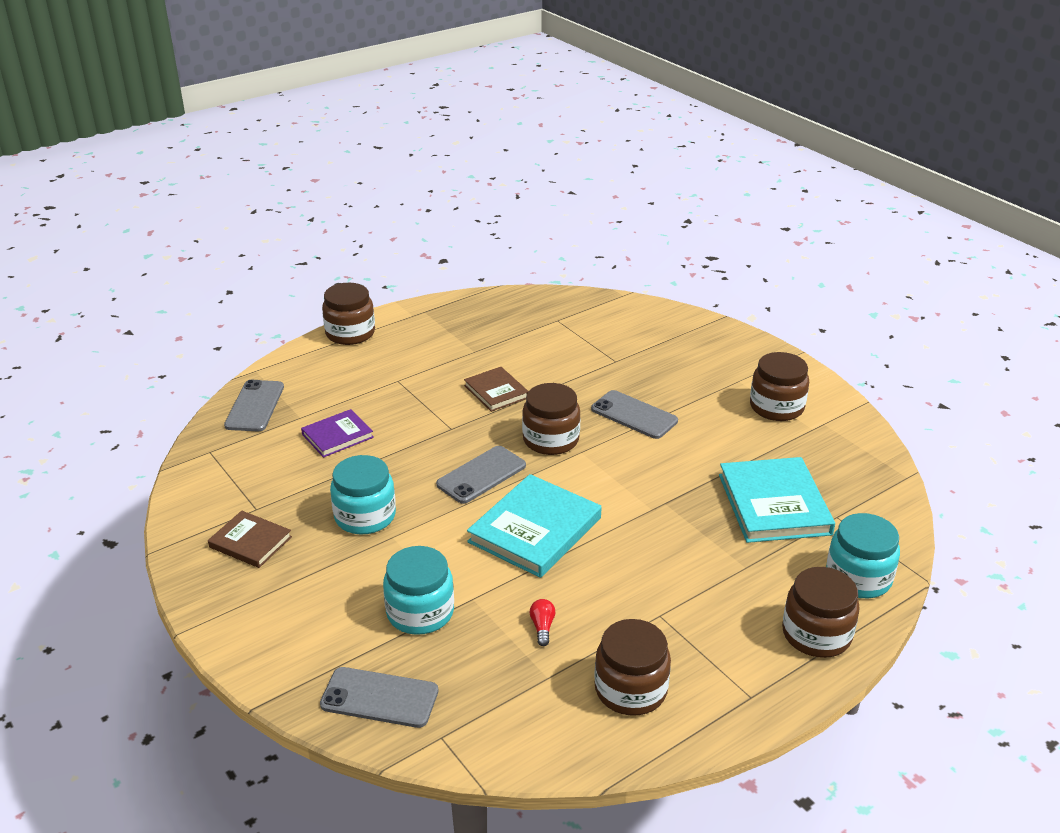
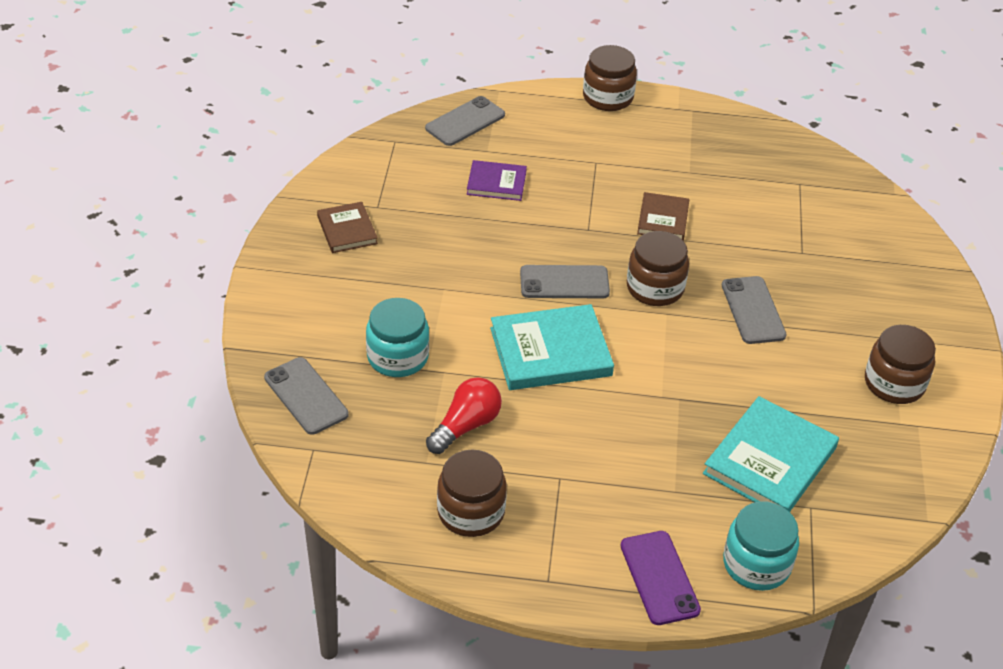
camera: 40 degrees right, 10 degrees up
turquoise jar [330,455,396,534] -> none
red light bulb [530,599,555,646] -> red light bulb [426,377,502,454], size x1.99
brown jar [782,567,860,658] -> purple phone [620,531,701,625]

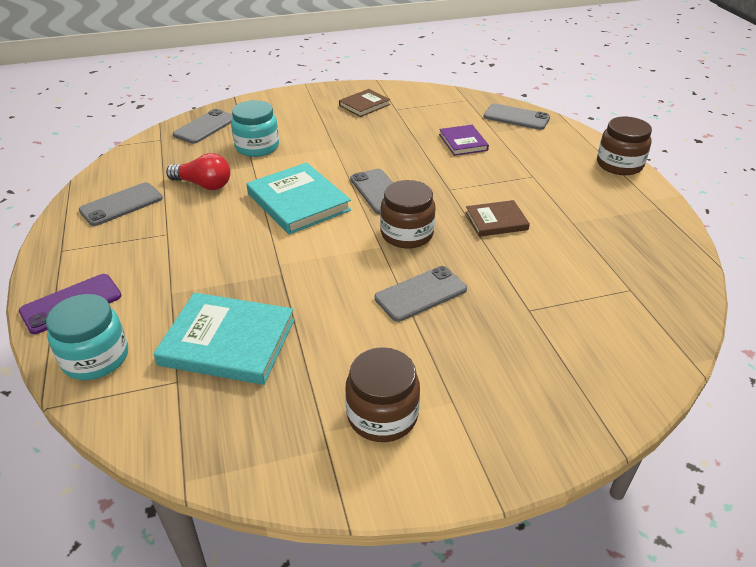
camera: 70 degrees right, 5 degrees down
brown jar [437,449,507,537] -> grey phone [79,182,163,226]

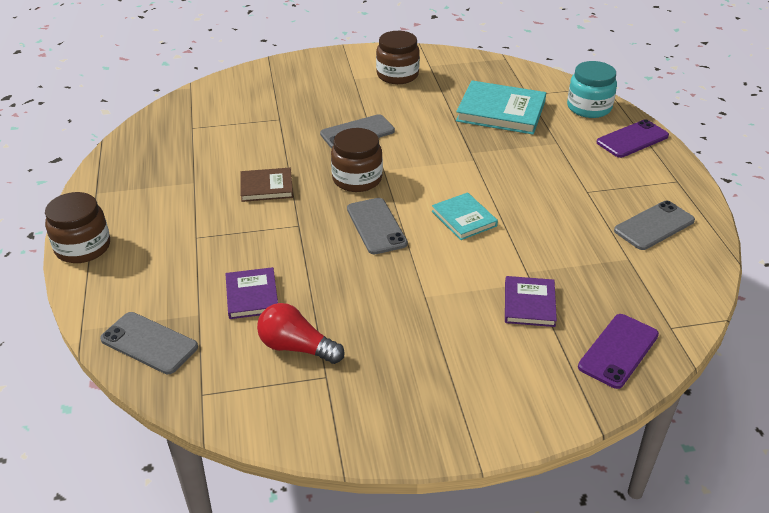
camera: 175 degrees left, 0 degrees up
red light bulb [166,153,231,190] -> red light bulb moved to [257,303,345,364]
grey phone [173,109,233,144] -> purple phone [578,314,659,389]
turquoise jar [231,100,279,157] -> purple book [505,276,557,327]
turquoise book [246,163,351,235] -> turquoise book [432,192,498,240], size x0.58
brown book [339,89,390,117] -> none

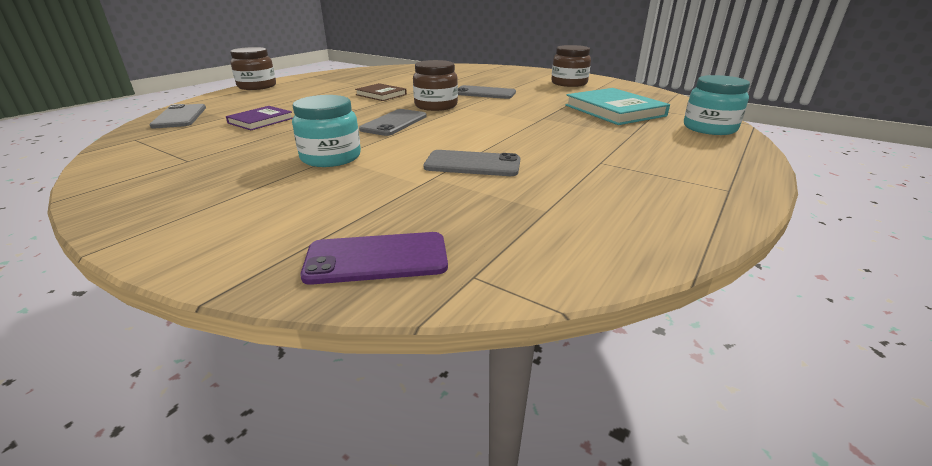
camera: 45 degrees right, 10 degrees down
red light bulb [257,303,345,364] -> none
turquoise book [432,192,498,240] -> none
purple book [505,276,557,327] -> none
purple phone [597,119,669,158] -> none
grey phone [614,201,695,250] -> grey phone moved to [424,150,520,176]
none -> turquoise jar [292,95,361,167]

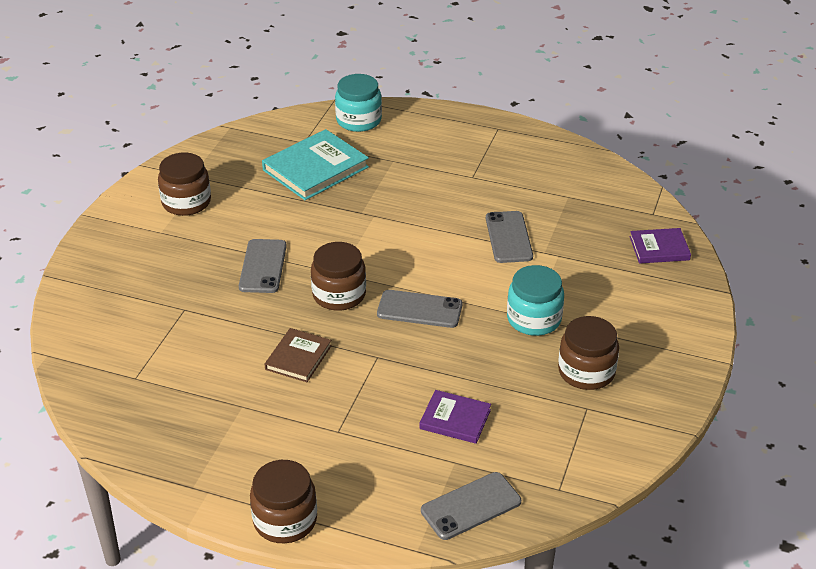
camera: 105 degrees left, 10 degrees up
purple phone [300,232,448,285] -> purple book [630,228,691,264]
none -> brown jar [558,316,619,390]

